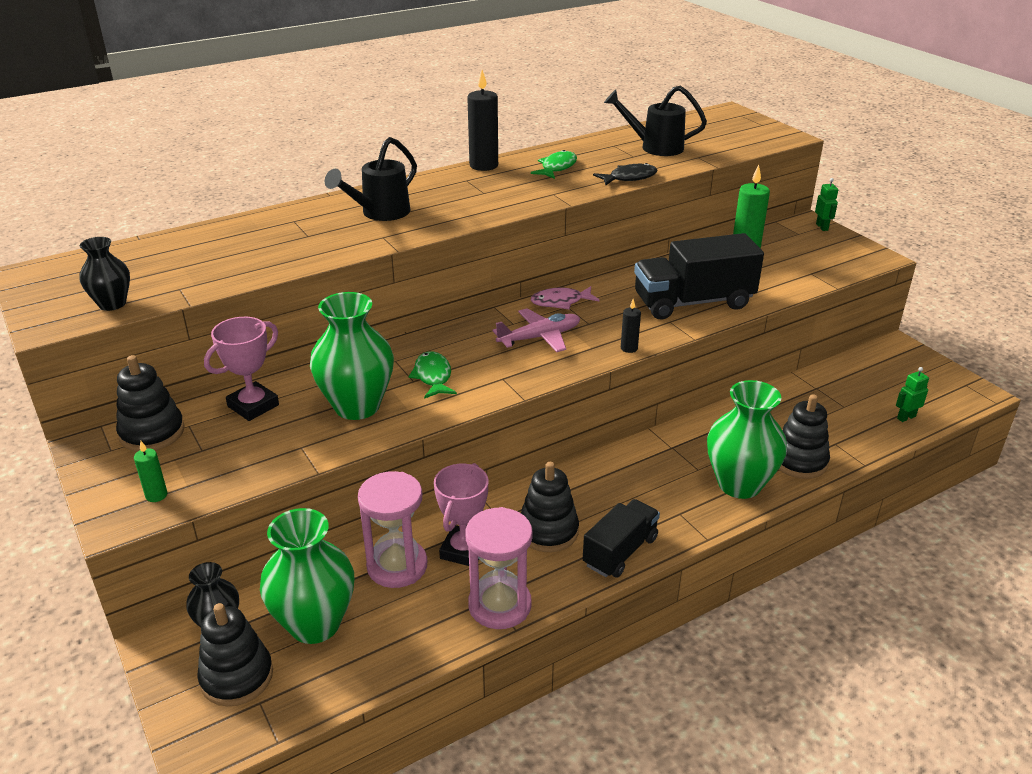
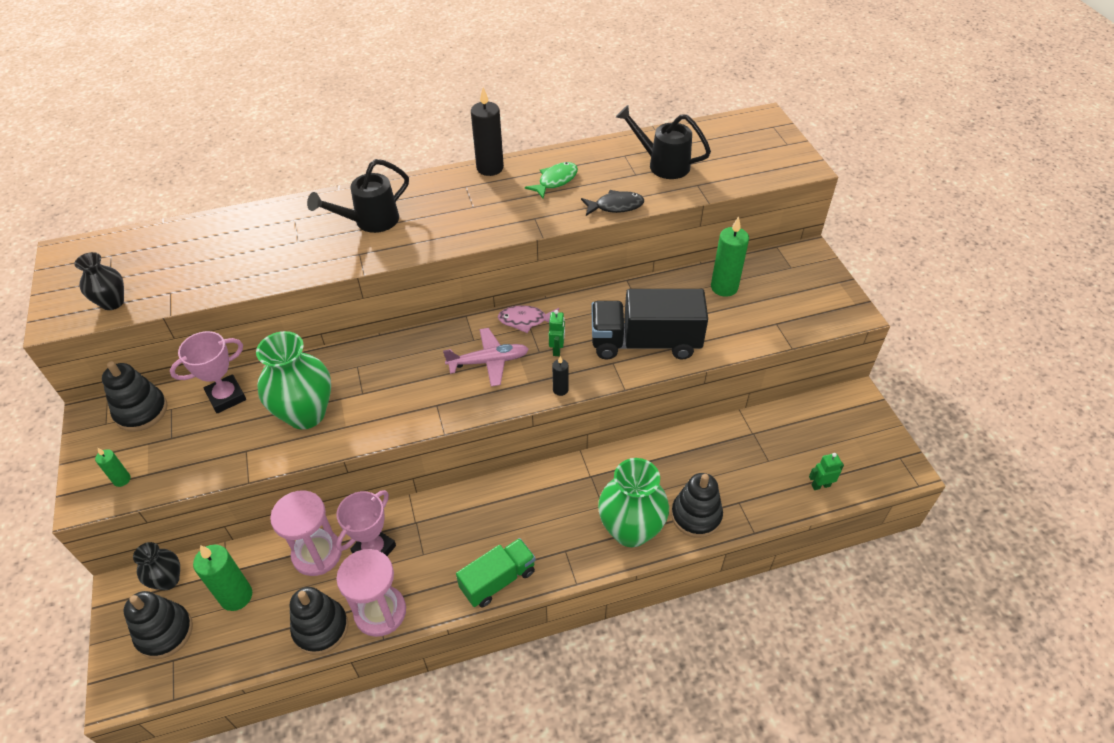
camera: 15 degrees right, 15 degrees up
green vase [260,508,354,644] -> green candle [193,545,252,611]
green fish [408,351,457,399] -> none
black stacking toy [521,462,579,552] -> black stacking toy moved to [290,587,348,655]
black truck [583,499,660,578] -> green truck [456,538,536,607]
green robot [815,178,838,231] -> green robot moved to [549,310,565,356]

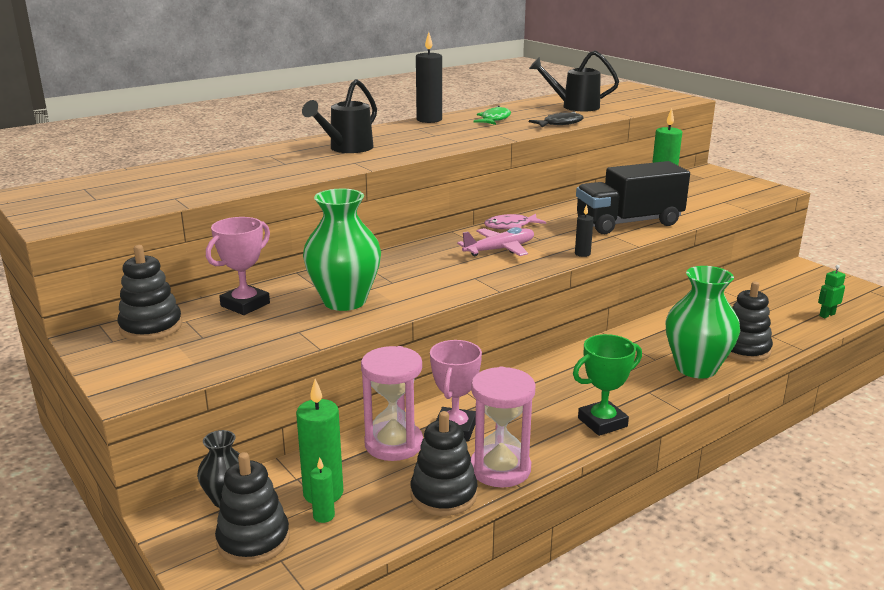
camera: 20 degrees left, 25 degrees down
black vase [74,252,124,310] -> none
green candle [95,448,131,487] -> green candle moved to [310,457,335,523]
green truck [456,538,536,607] -> green trophy [573,334,642,436]
green robot [549,310,565,356] -> none

